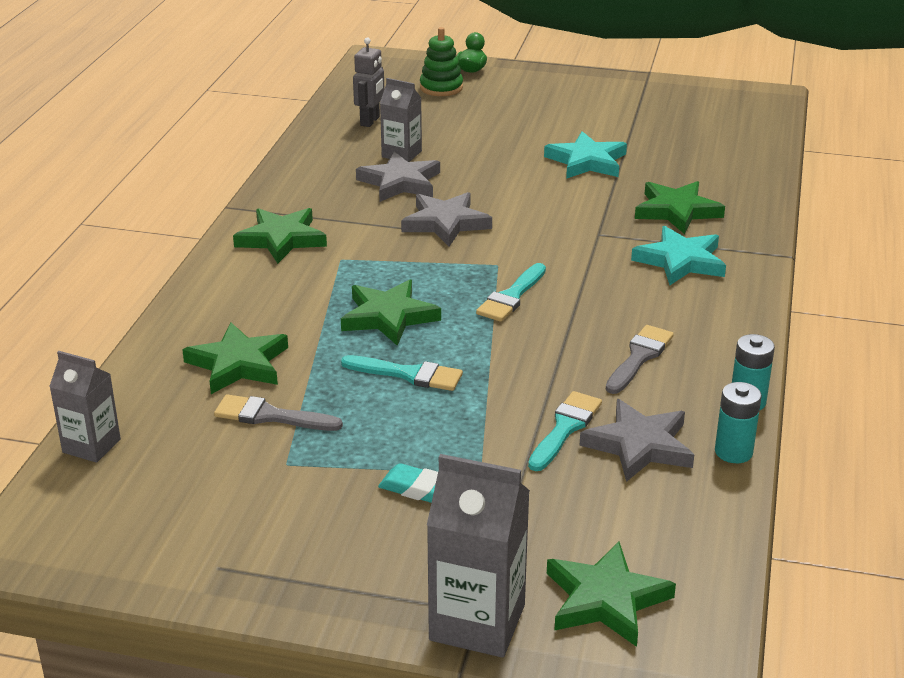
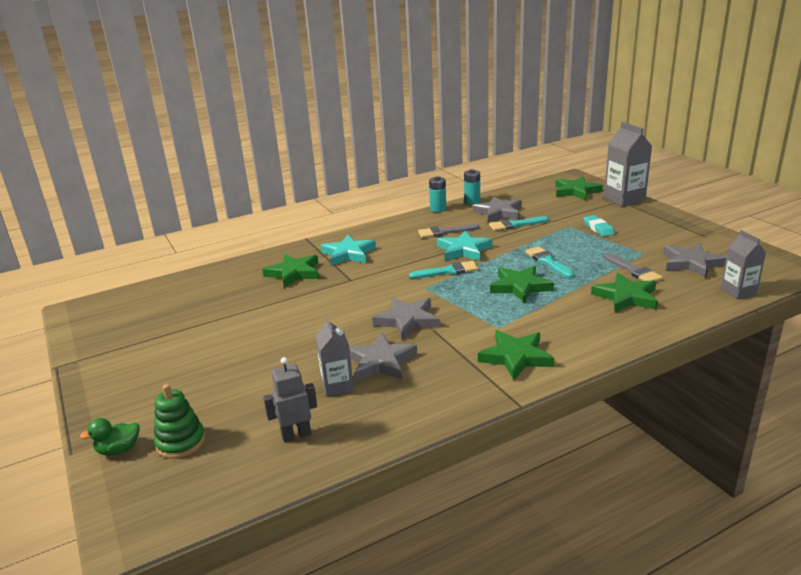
camera: 130 degrees left, 5 degrees down
turquoise star [544,131,627,179] -> turquoise star moved to [437,230,493,261]
none -> grey star [663,243,726,278]

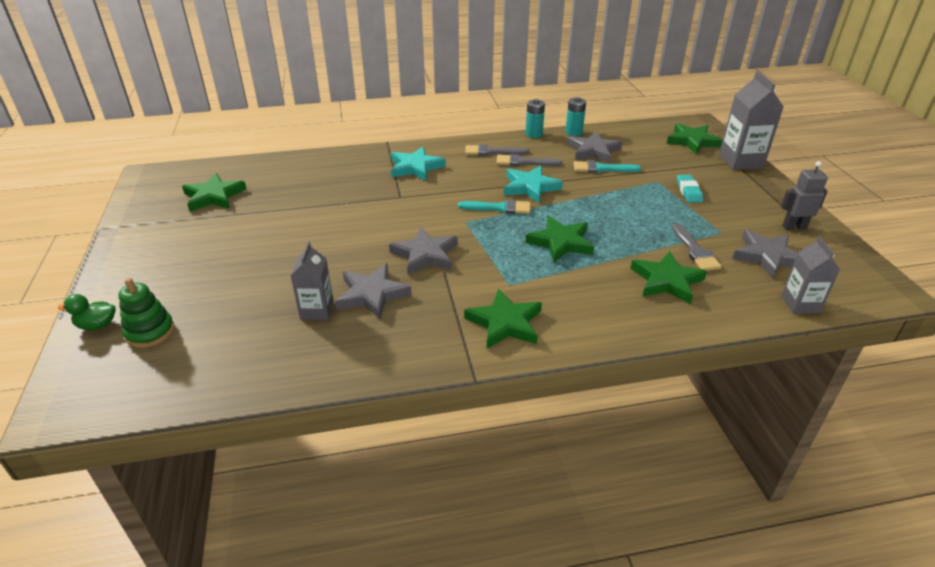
camera: 15 degrees right, 10 degrees up
green star [262,254,319,288] -> green star moved to [182,173,247,212]
grey robot [263,357,317,443] -> grey robot moved to [781,161,828,230]
turquoise brush [525,247,574,278] -> none
none -> grey brush [465,144,529,156]

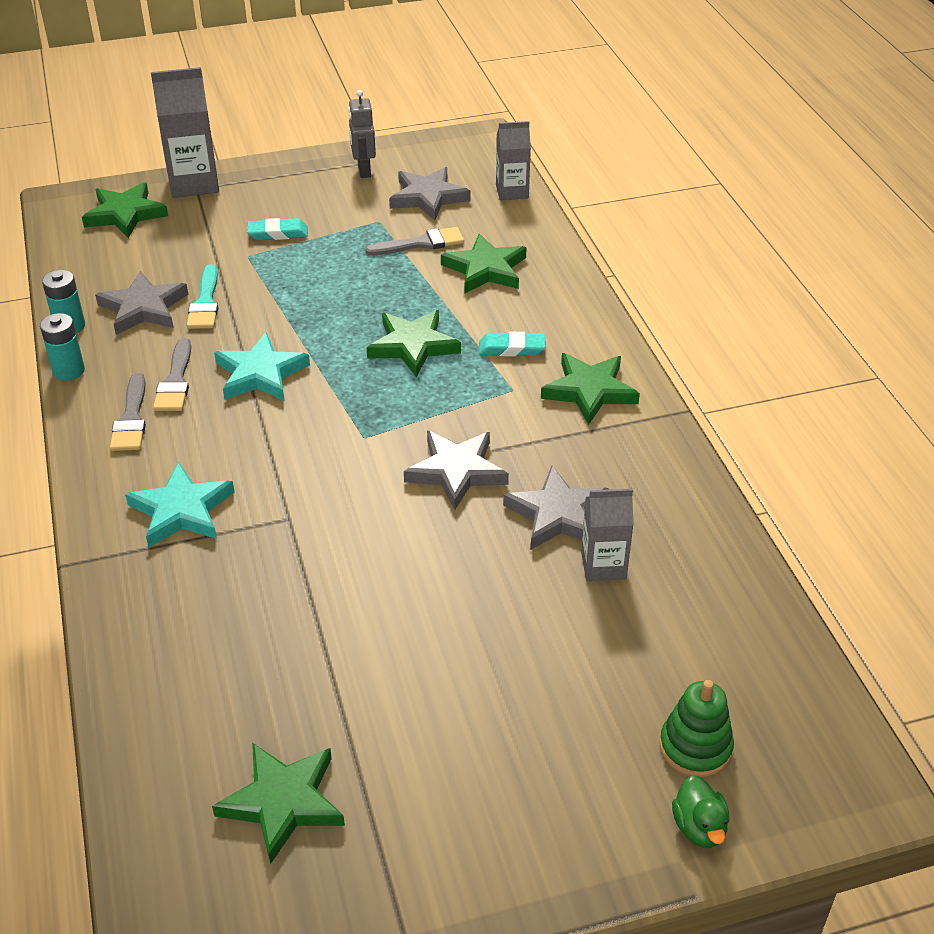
camera: 95 degrees left, 5 degrees up
turquoise brush [458,200,531,214] -> none
none -> turquoise eraser [479,332,545,357]

